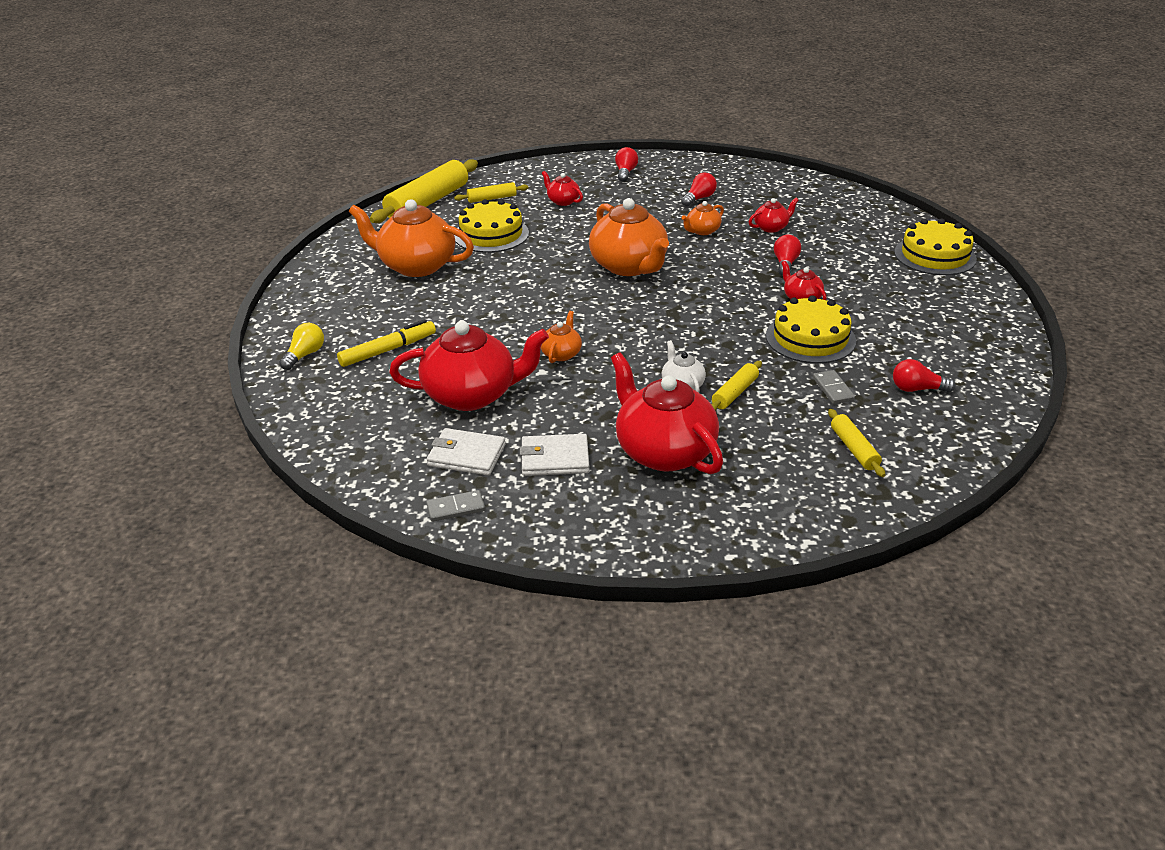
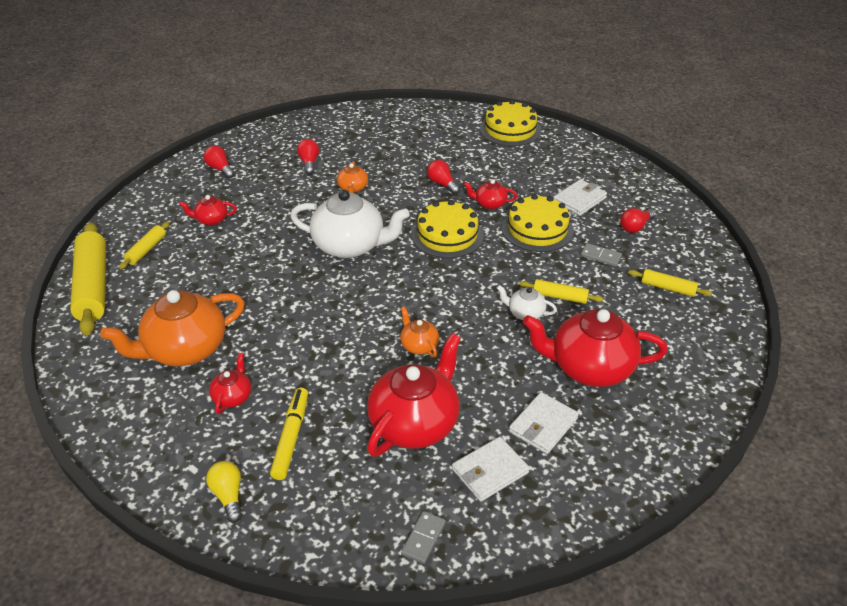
camera: 50 degrees left, 5 degrees up
grey domino [426,490,485,522] -> grey domino moved to [401,511,446,564]
yellow cake [454,199,529,253] -> yellow cake moved to [412,200,484,258]
orange teapot [589,198,669,276] -> white teapot [290,190,410,258]
yellow rolling pin [711,361,762,411] -> yellow rolling pin turned 60 degrees counterclockwise [519,279,603,304]
red teapot [749,198,799,233] -> red teapot moved to [209,353,251,414]
none -> white wallet [553,179,607,216]

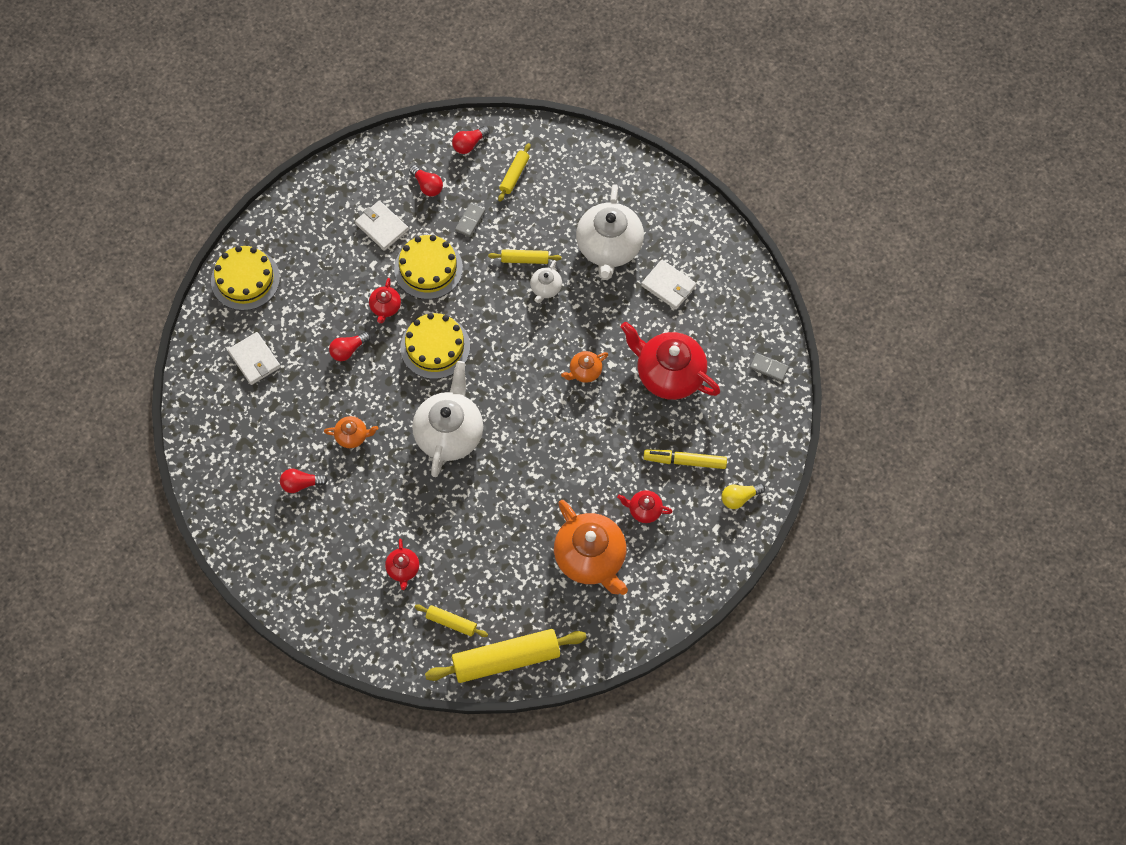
camera: 90 degrees left, 25 degrees up
red light bulb [204,146,235,179] -> red light bulb moved to [452,126,490,154]
white wallet [452,437,530,502] -> white wallet moved to [228,332,281,385]
yellow rolling pin [519,279,603,304] -> yellow rolling pin turned 75 degrees clockwise [488,249,562,264]
red teapot [523,309,668,387] -> white teapot [576,184,644,280]

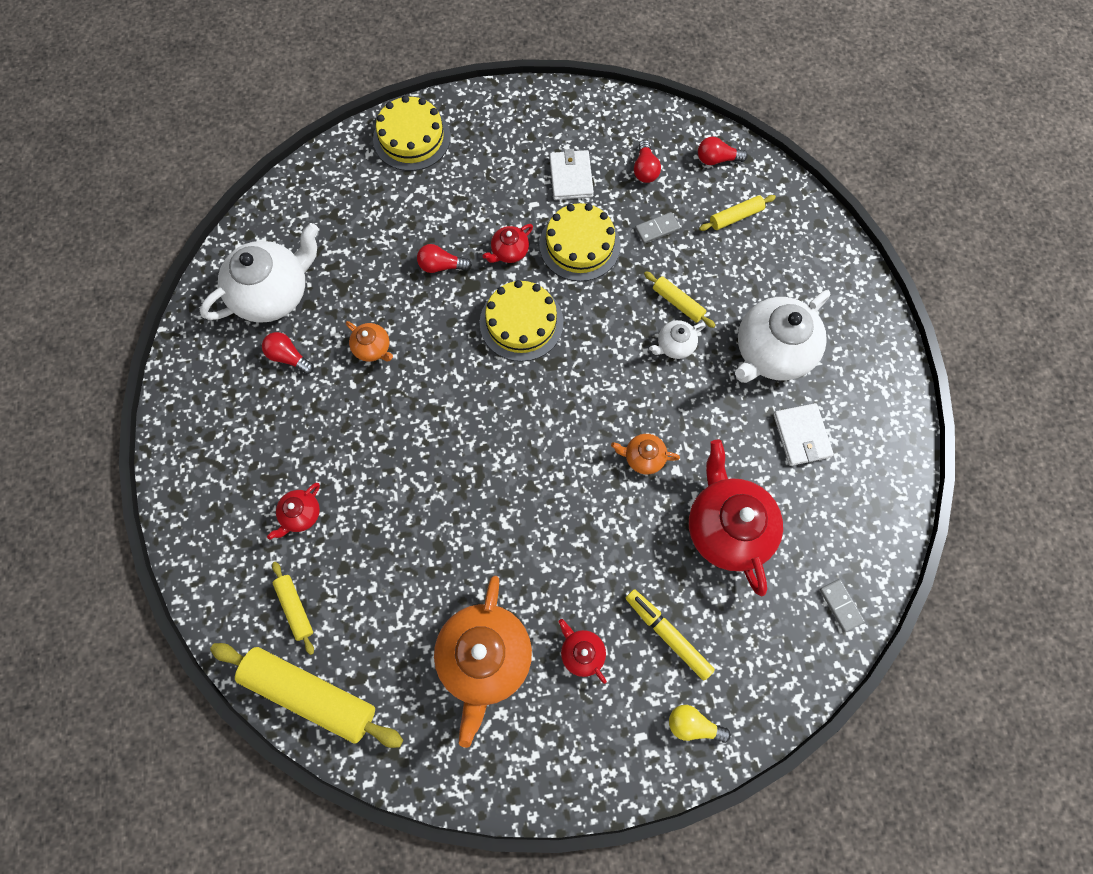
camera: 40 degrees right, 5 degrees up
white wallet [228,332,281,385] -> none
white teapot [412,361,483,477] -> white teapot moved to [200,223,319,323]

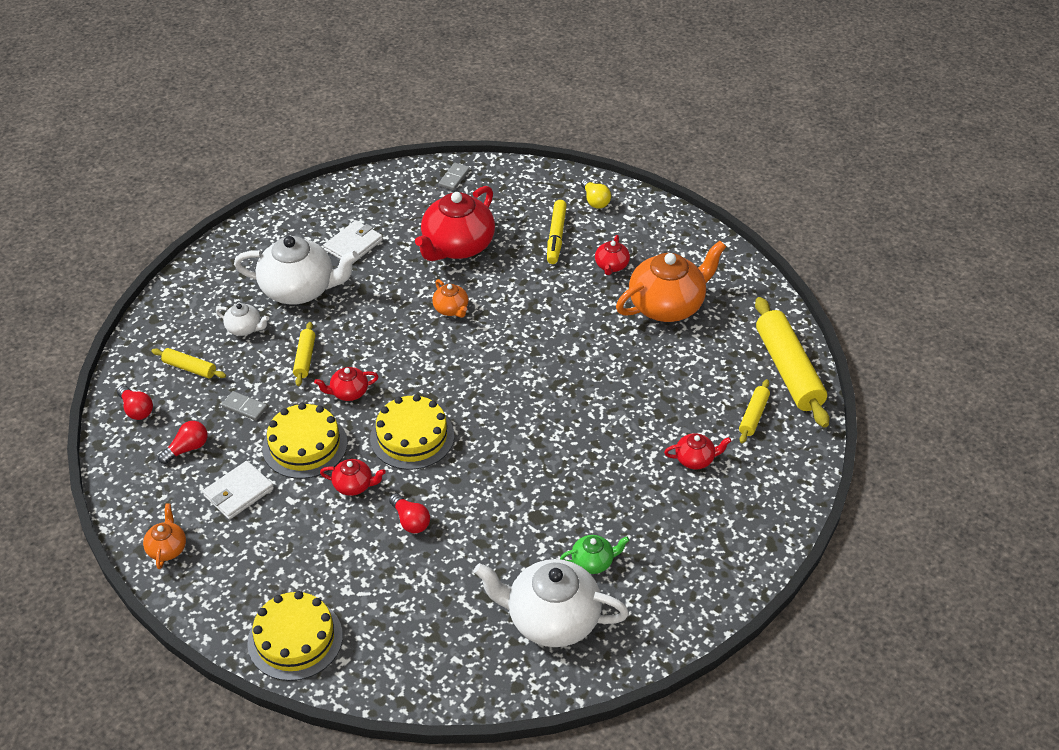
camera: 130 degrees left, 25 degrees down
red light bulb [262,332,314,374] -> green teapot [560,535,629,574]
orange teapot [346,321,393,362] -> orange teapot moved to [143,504,186,569]
white teapot [649,320,705,359] -> white teapot moved to [216,303,269,336]
none -> red teapot [314,367,379,401]

